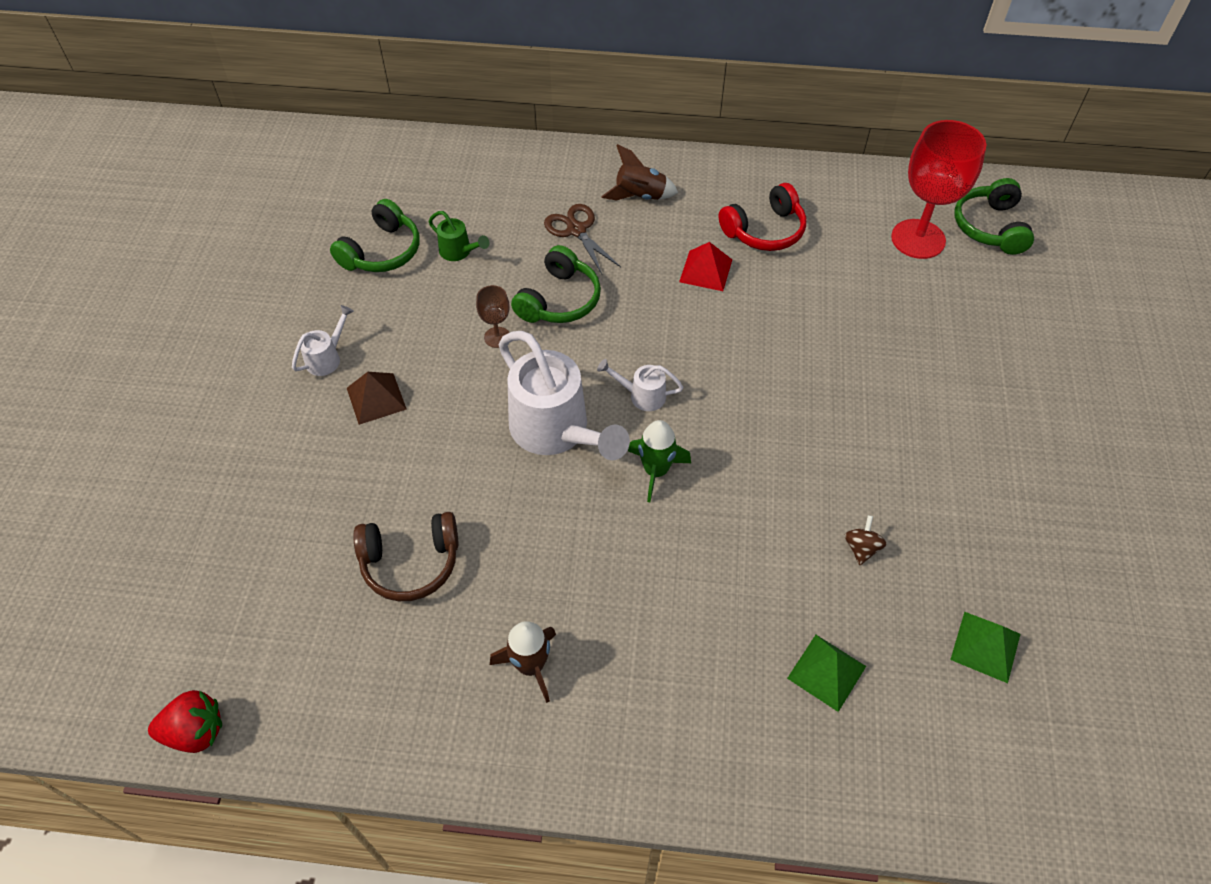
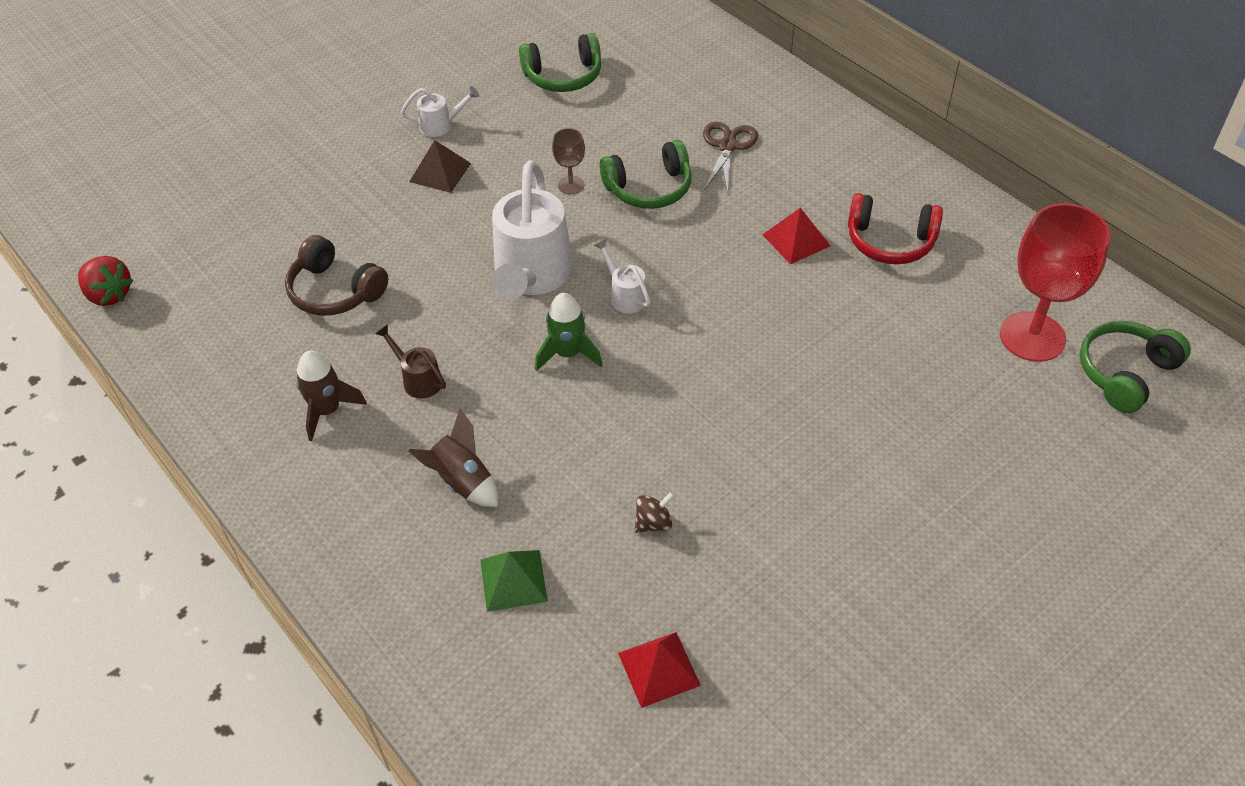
camera: 45 degrees right, 5 degrees down
green watering can [429,211,490,261] -> none
brown rocket [601,144,678,201] -> brown rocket moved to [409,409,498,507]
green pyramid [950,612,1020,683] -> red pyramid [618,632,701,708]
none -> brown watering can [375,324,446,399]

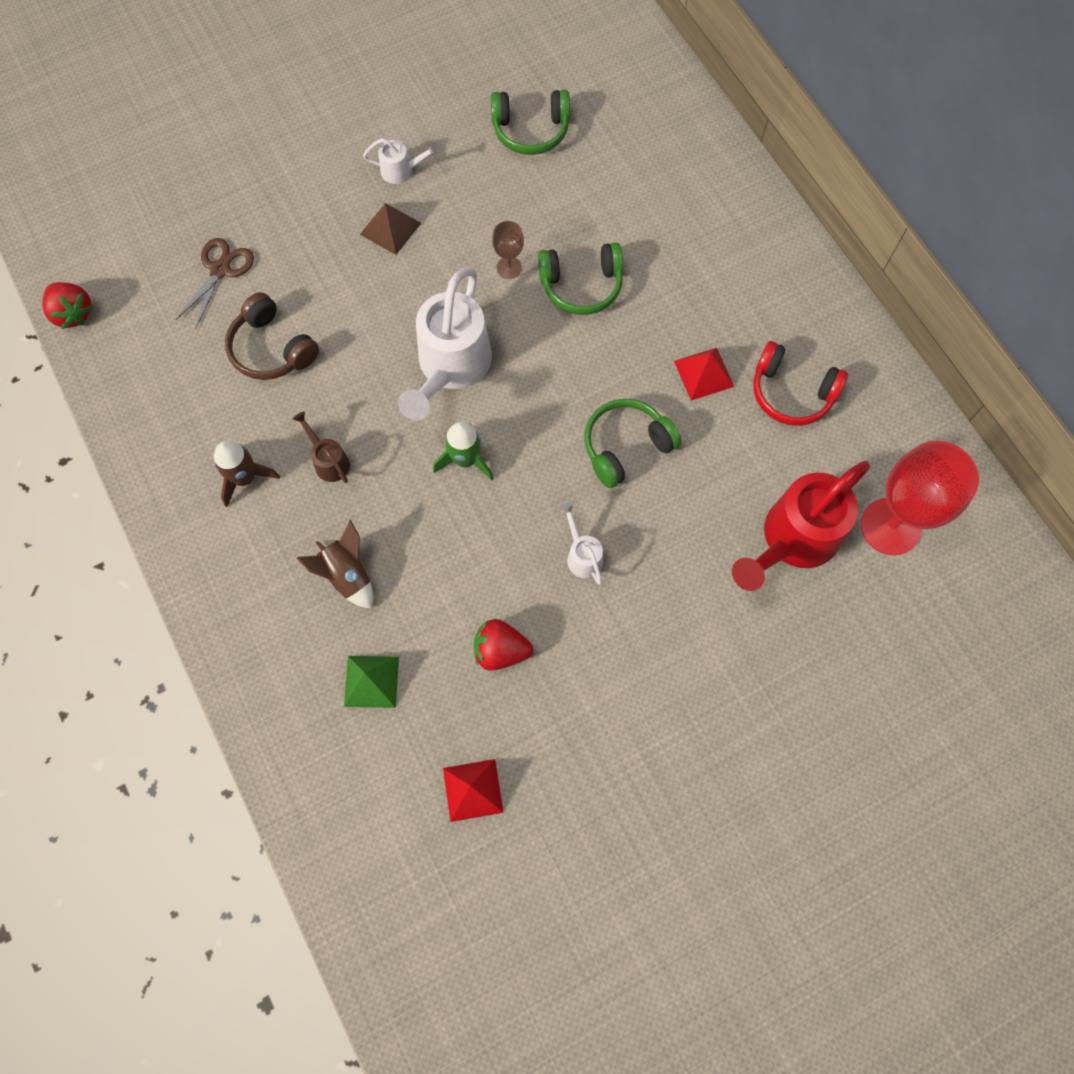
camera: 10 degrees right, 20 degrees up
white watering can [593,239,651,314] -> white watering can moved to [559,502,603,585]
brown spinning top [635,492,674,533] -> red strawberry [474,619,533,670]
brown scissors [703,122,758,194] -> brown scissors moved to [175,238,254,329]
green headphones [1080,321,1191,413] -> green headphones moved to [584,399,681,488]
none -> red watering can [732,461,870,591]

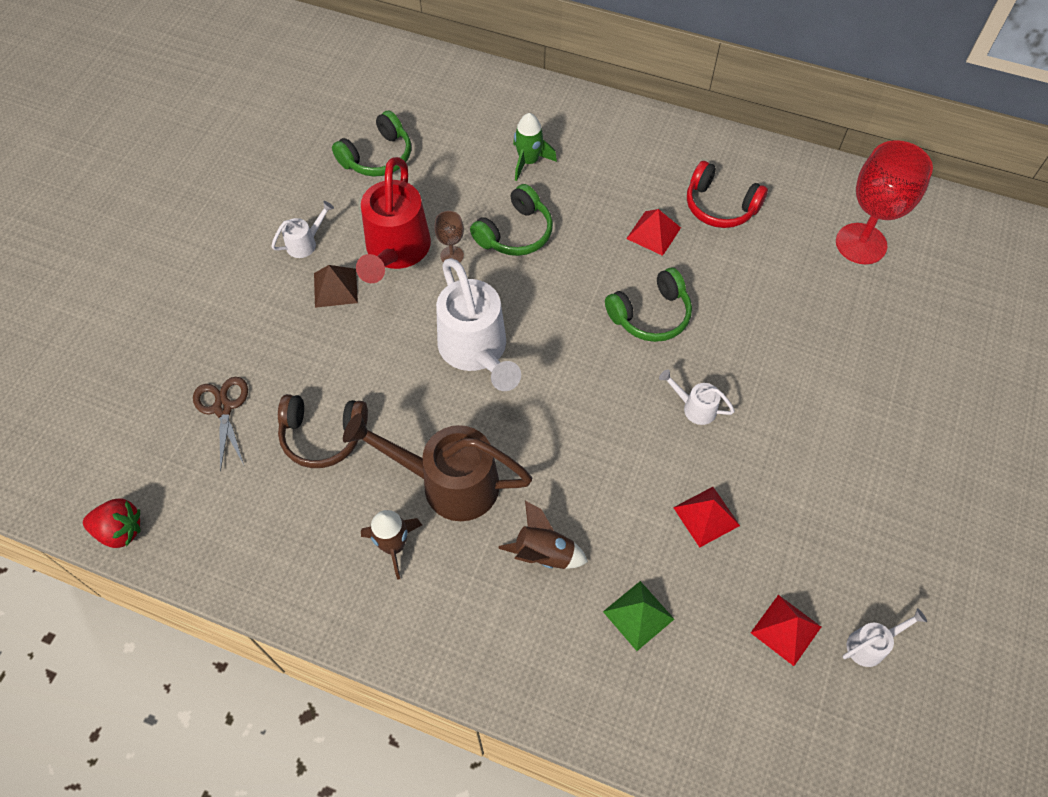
camera: 40 degrees left, 10 degrees down
brown watering can [293,411,350,483] -> brown watering can [343,413,532,521], size x2.19
green rocket [433,422,494,480] -> green rocket moved to [513,113,557,181]
red strawberry [474,619,533,670] -> red pyramid [673,487,740,548]
green headphones [584,399,681,488] -> green headphones turned 135 degrees counterclockwise [605,268,692,342]
red watering can [732,461,870,591] -> red watering can moved to [356,157,431,283]
red headphones [753,341,848,426] -> red headphones turned 45 degrees clockwise [687,161,768,228]
none -> white watering can [843,608,927,667]

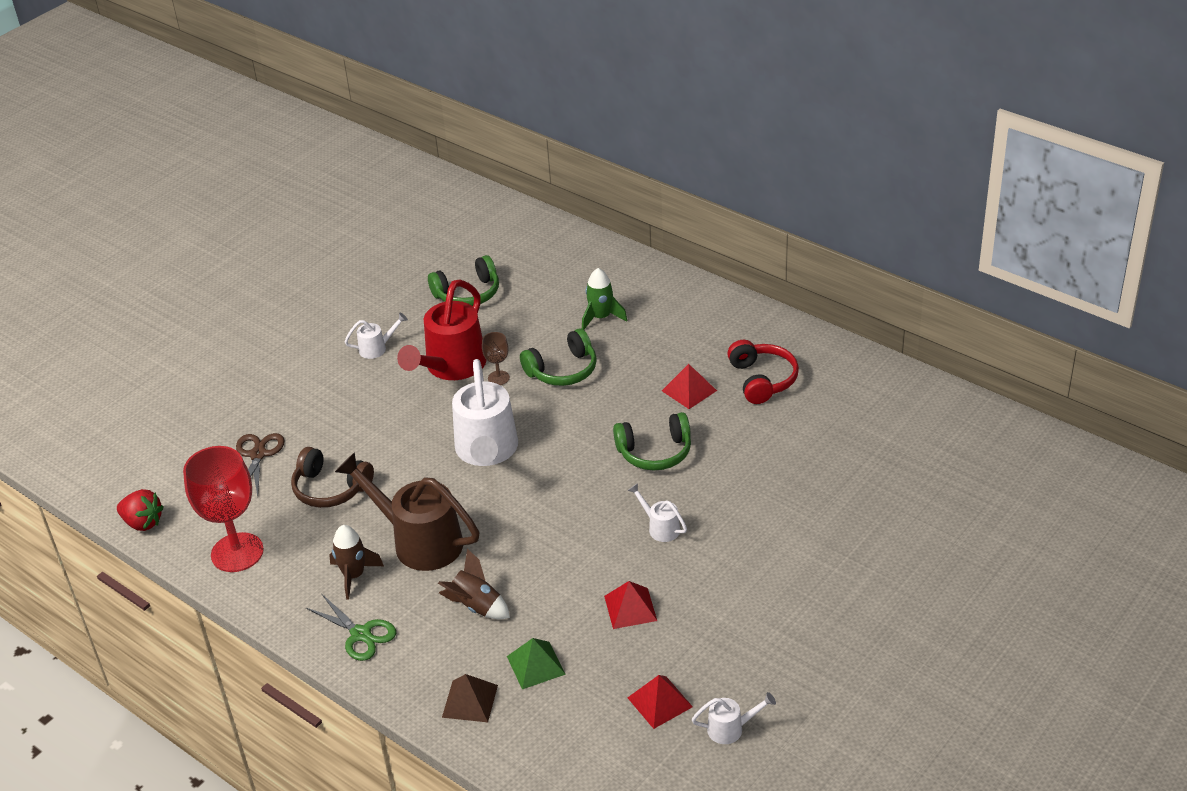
camera: 20 degrees right, 20 degrees down
brown pyramid [314,265,358,308] -> brown pyramid moved to [442,674,498,722]
red headphones [687,161,768,228] -> red headphones turned 150 degrees counterclockwise [727,340,799,404]
red goblet [836,140,933,264] -> red goblet moved to [183,446,264,572]
none -> green scissors [306,594,396,661]

